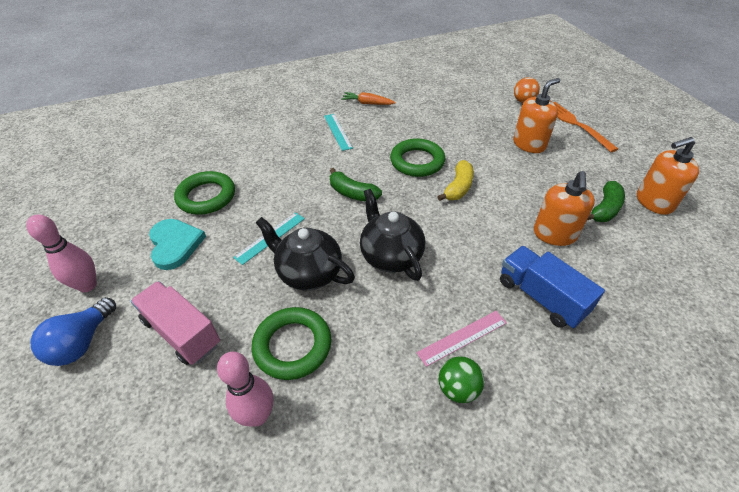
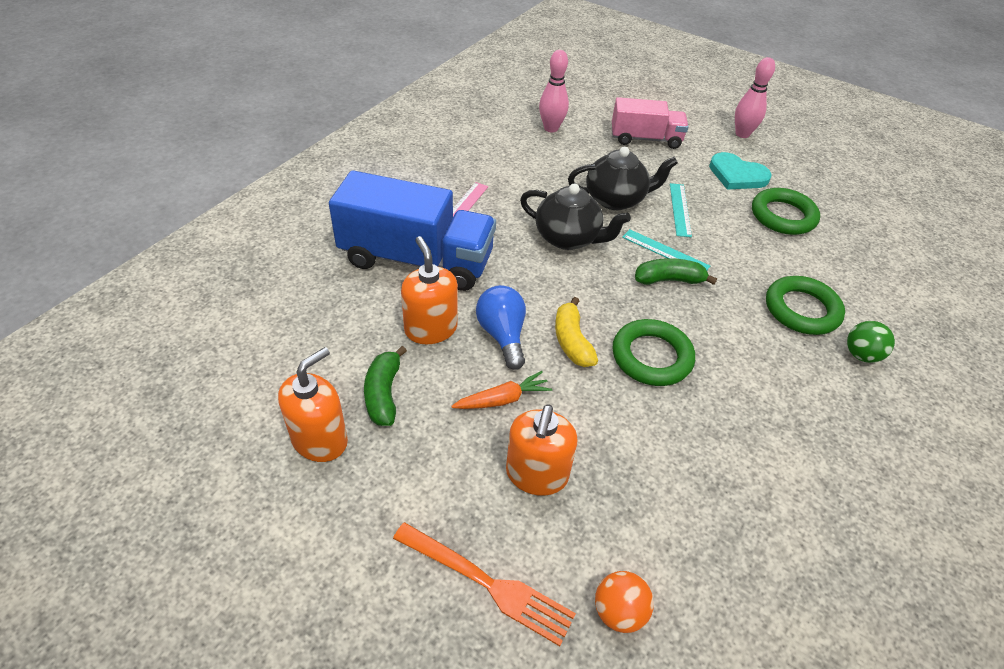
camera: 140 degrees right, 0 degrees up
blue light bulb [31,297,116,366] -> blue light bulb moved to [476,285,526,370]
green ring [252,307,331,380] -> green ring moved to [766,276,845,335]
turquoise ruler [324,114,353,151] -> turquoise ruler moved to [622,229,710,270]
orange carrot [341,92,396,105] -> orange carrot moved to [451,371,552,409]
green ball [439,356,484,403] -> green ball moved to [847,321,895,363]
blue truck [500,246,605,328] -> blue truck [329,170,496,291], size x1.66

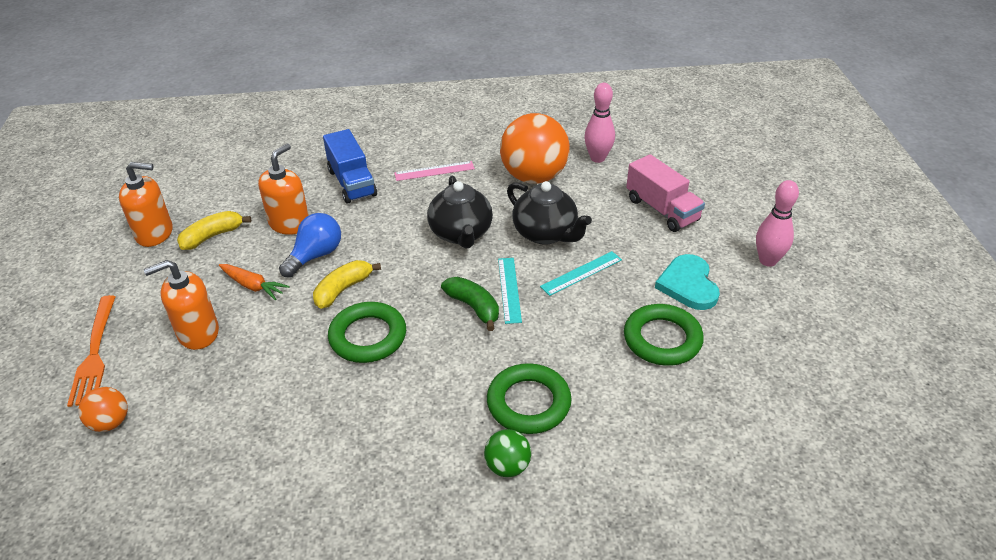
camera: 55 degrees right, 5 degrees down
blue truck [329,170,496,291] -> blue truck [323,129,377,203], size x0.60
green banana [364,346,407,426] -> yellow banana [177,211,251,250]
none -> orange ball [500,113,570,184]

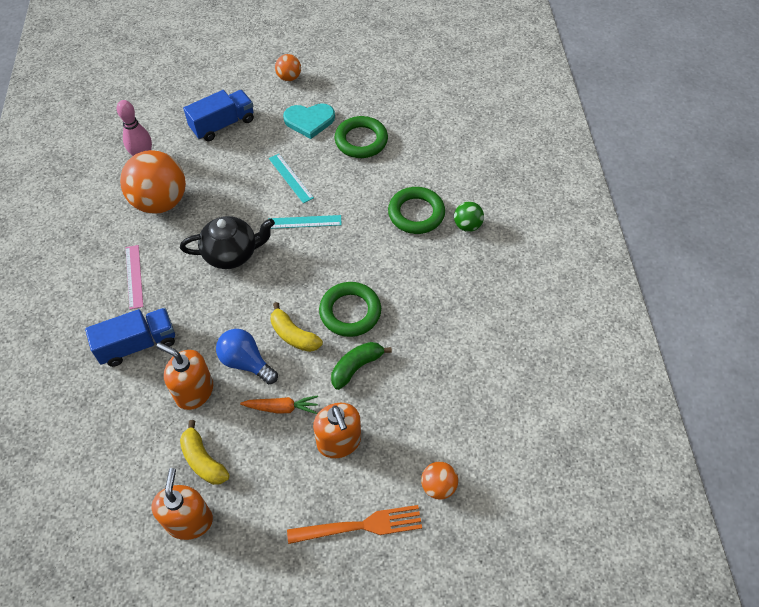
camera: 90 degrees left, 15 degrees up
orange carrot [219,264,290,300] -> orange carrot turned 60 degrees clockwise [240,395,318,414]
green banana [441,277,499,331] -> green banana moved to [331,342,392,390]
black teapot [507,181,592,245] -> none
pink truck [626,154,705,232] -> blue truck [183,90,254,141]
pink bowling pin [756,180,799,267] -> orange ball [275,54,301,81]

